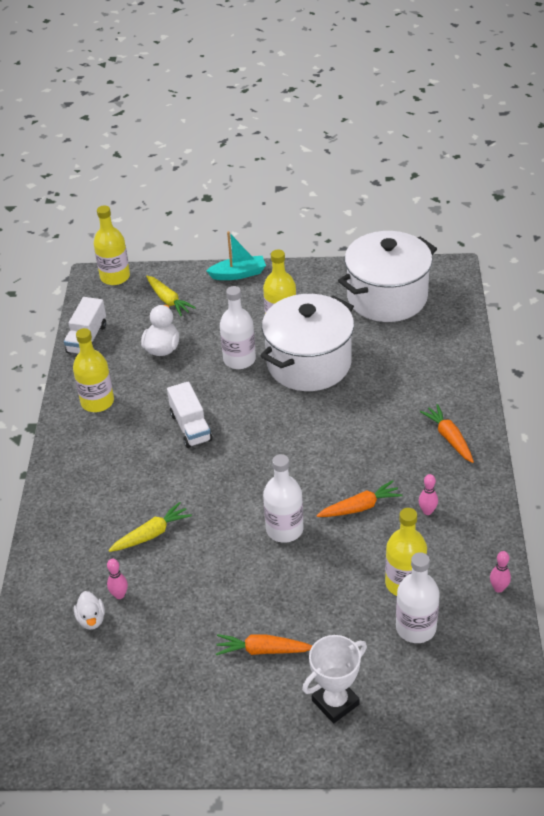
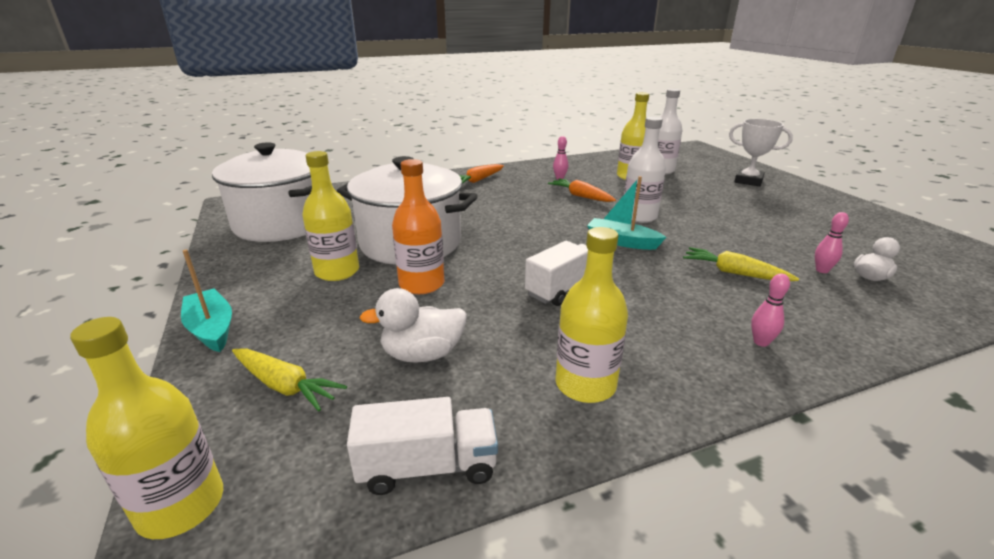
camera: 115 degrees left, 15 degrees down
yellow carrot [146,276,196,316] -> yellow carrot turned 90 degrees clockwise [232,348,347,411]
orange carrot [216,634,312,655] -> none
white bottle [220,286,256,369] -> orange bottle [392,159,444,294]
pink bowling pin [490,551,511,593] -> pink bowling pin moved to [751,273,790,347]
none -> turquoise boat [587,176,666,250]

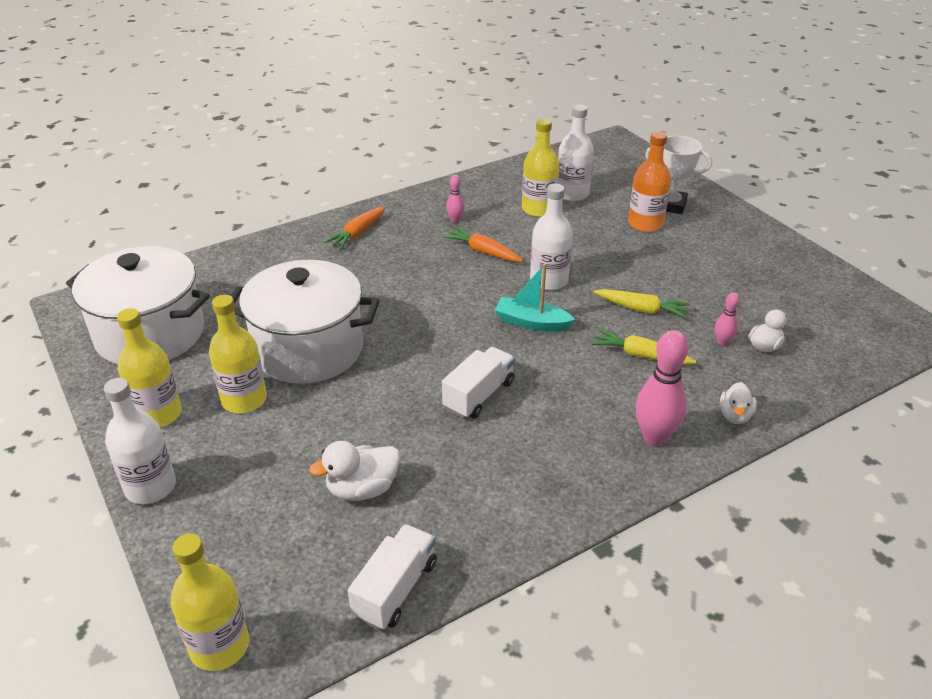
camera: 10 degrees left, 10 degrees up
turquoise boat [181,249,232,352] -> white bottle [104,378,176,504]
yellow carrot [232,348,347,411] -> yellow carrot moved to [593,289,691,319]
white truck [347,397,498,495] -> white truck turned 45 degrees counterclockwise [348,524,437,630]
orange bottle [392,159,444,294] -> orange bottle moved to [628,132,671,232]
yellow bottle [555,227,628,403] -> yellow bottle moved to [117,308,182,428]
pink bowling pin [751,273,790,347] -> pink bowling pin [636,330,688,446], size x1.96
none -> white duck [720,382,757,424]

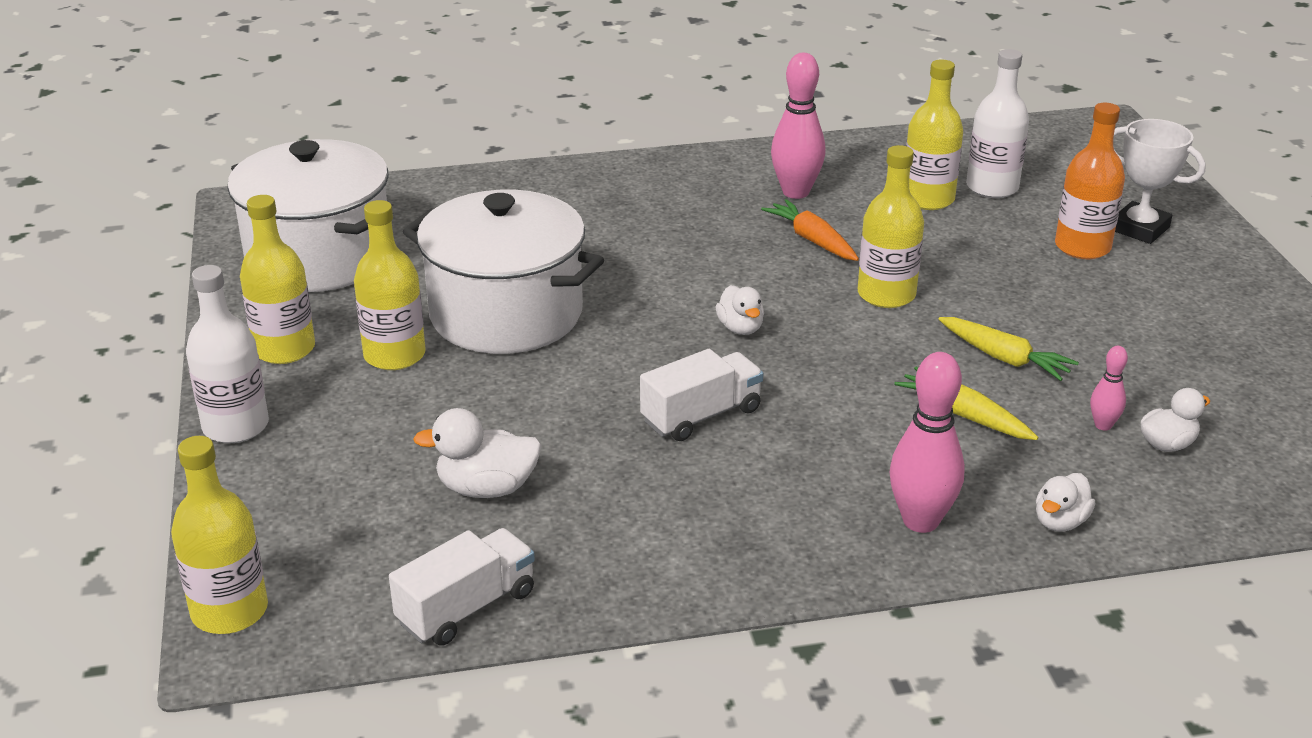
camera: 20 degrees right, 5 degrees down
orange carrot [324,206,386,249] -> none
pink bowling pin [446,175,465,223] -> pink bowling pin [771,53,826,199], size x1.96
turquoise boat [495,264,576,332] -> none
white bottle [530,184,573,291] -> yellow bottle [858,145,924,308]
none -> white duck [715,285,764,335]

